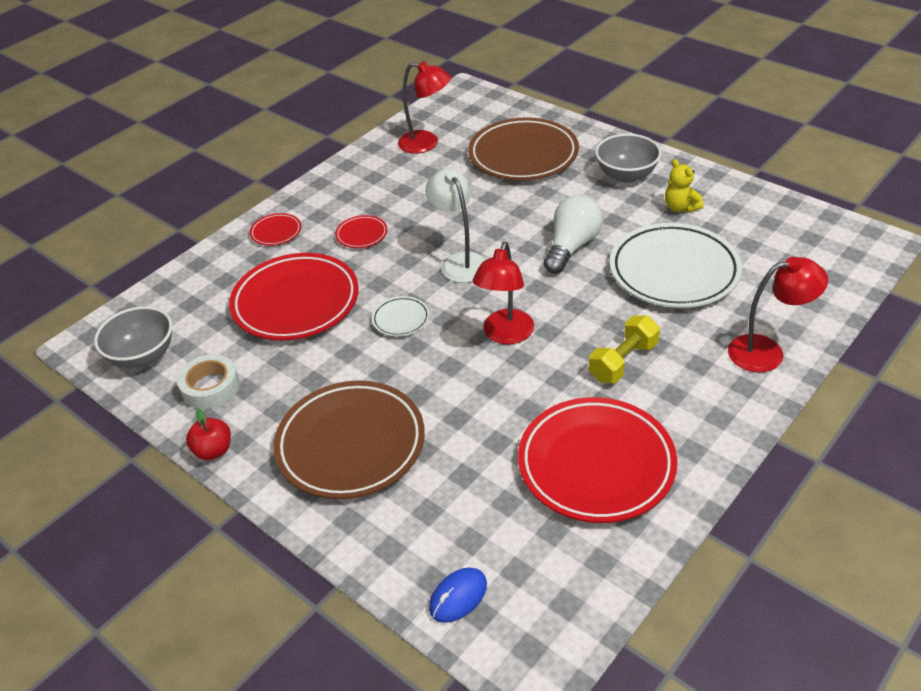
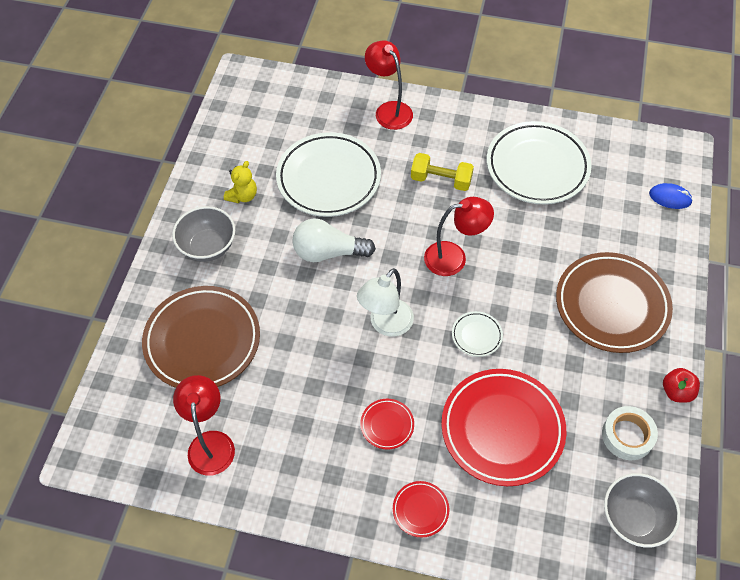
camera: 120 degrees left, 15 degrees up
red plate [518,397,677,523] -> white plate [487,121,592,204]

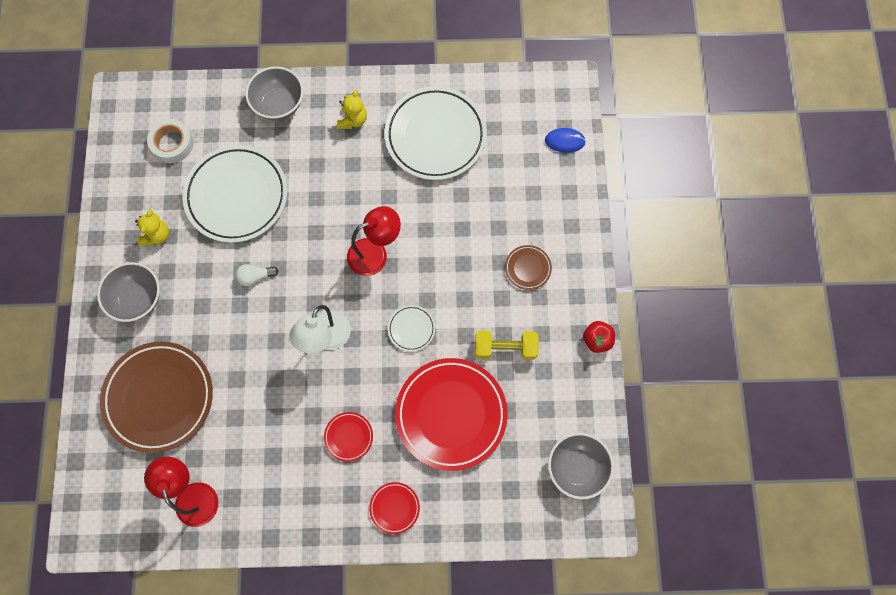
camera: 15 degrees left, 15 degrees up
white light bulb [293,218,376,262] -> white light bulb [236,264,279,286], size x0.52
red lamp [365,40,413,130] -> grey bowl [245,66,303,120]
yellow dumbbell [411,153,474,191] -> yellow dumbbell moved to [475,331,539,360]
brown plate [556,252,673,353] -> brown plate [505,245,552,290], size x0.44
white tape [602,406,658,460] -> white tape moved to [147,119,194,163]
none -> yellow teddy bear [337,90,367,129]

